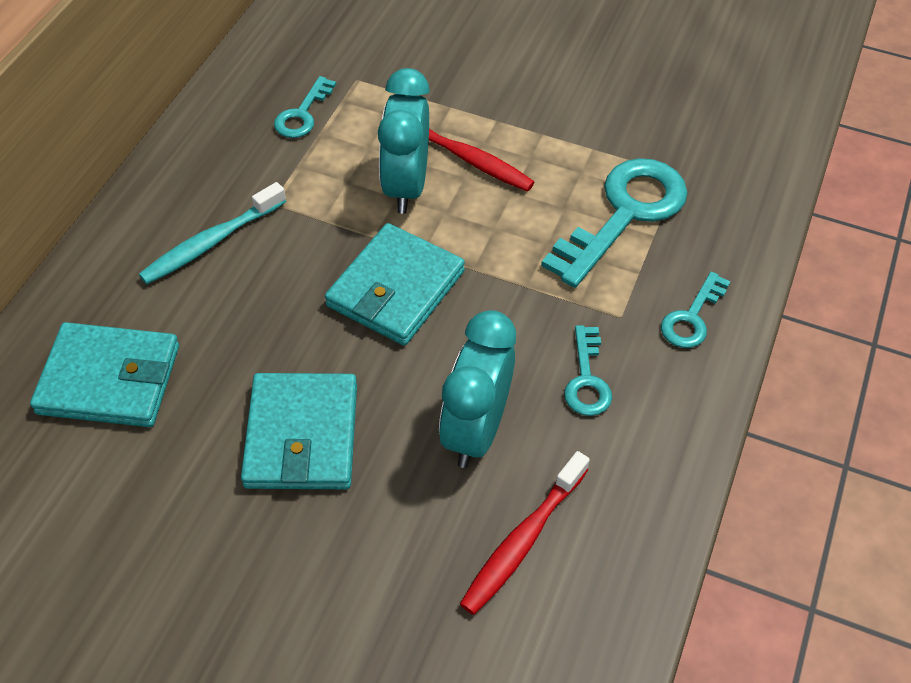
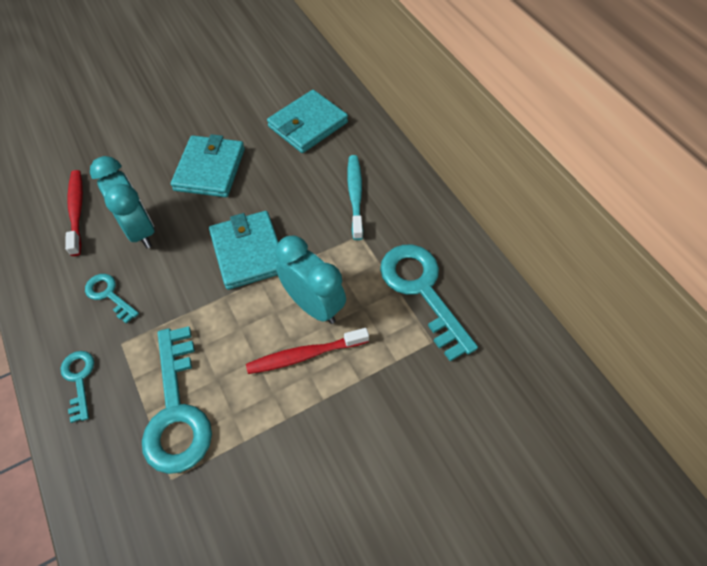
camera: 130 degrees right, 5 degrees up
turquoise wallet [241,373,357,489] -> turquoise wallet turned 60 degrees clockwise [171,134,245,197]
turquoise key [274,76,336,138] -> turquoise key [380,245,478,361], size x1.97

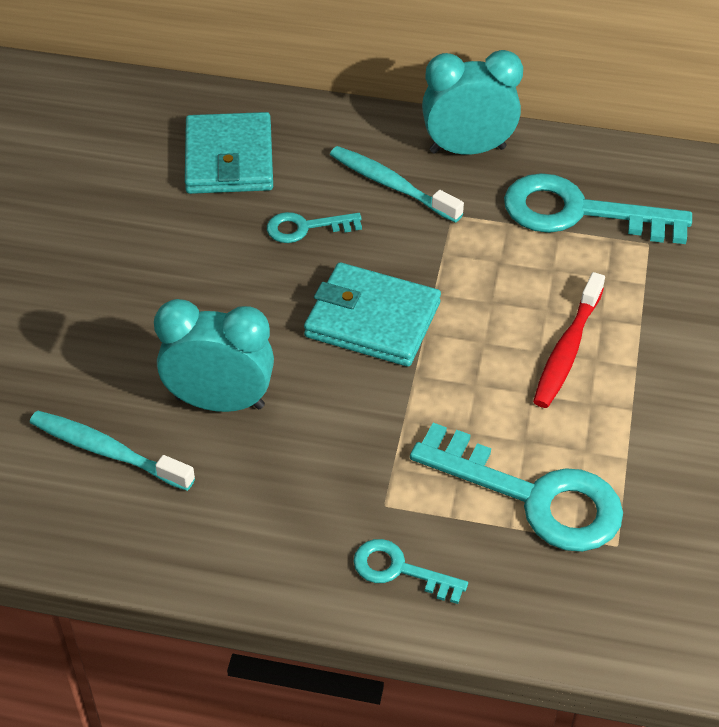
camera: 50 degrees left, 10 degrees down
red toothbrush [65,170,83,256] -> turquoise toothbrush [30,411,195,491]
turquoise key [85,274,139,324] -> turquoise key moved to [267,212,362,243]
turquoise wallet [171,134,245,197] -> none
turquoise clock [275,236,346,324] -> turquoise clock moved to [422,50,523,155]

